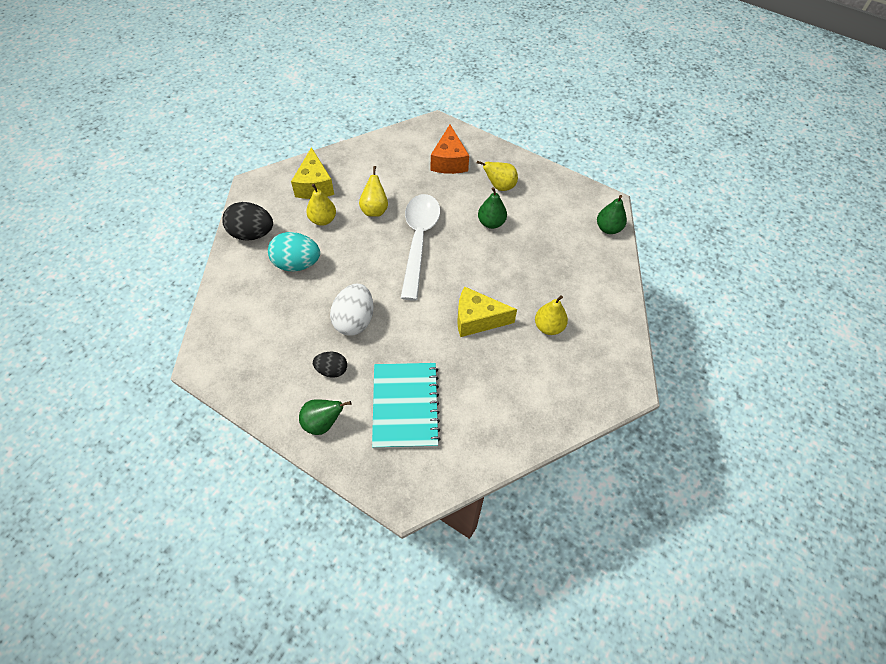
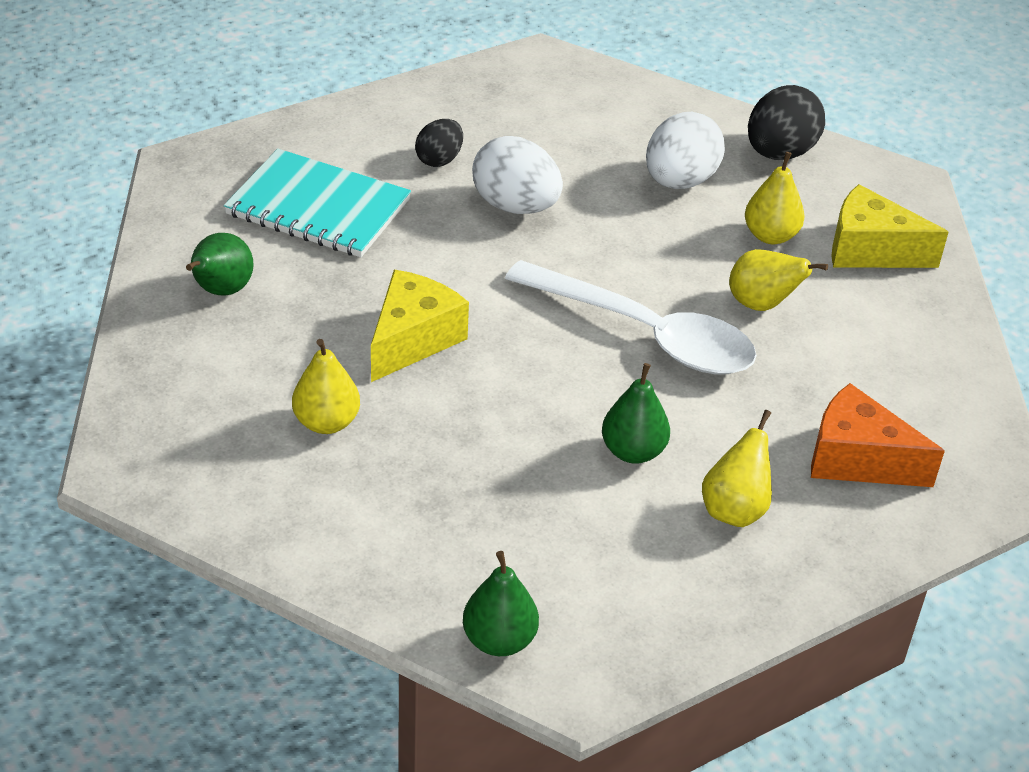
camera: 115 degrees right, 15 degrees down
turquoise egg [268,232,320,271] -> white egg [646,112,725,189]
green pear [299,399,351,435] -> green pear moved to [186,233,254,296]

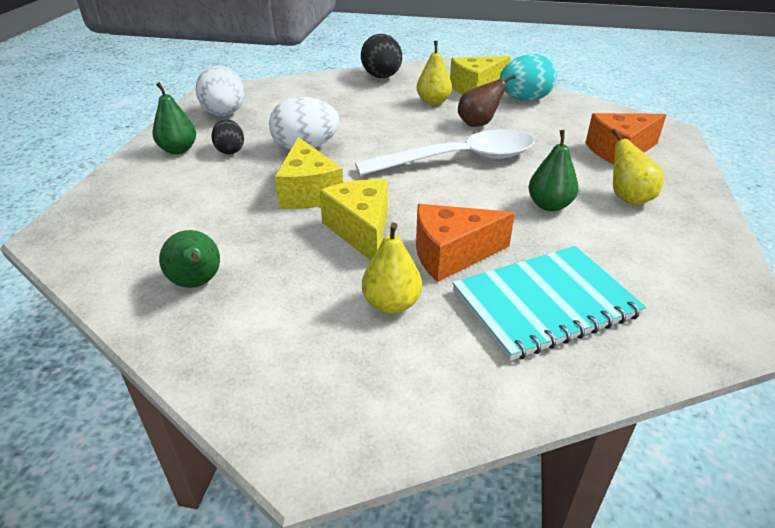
camera: 45 degrees left, 5 degrees down
turquoise notebook [224,149,411,257] -> turquoise notebook moved to [452,246,646,361]
green pear [463,551,539,656] -> green pear moved to [152,82,196,154]
white egg [646,112,725,189] -> white egg moved to [196,66,245,116]
yellow pear [729,249,828,311] -> brown pear [458,74,516,127]
none -> yellow cheese [275,137,343,209]
none -> orange cheese [416,204,515,282]
none -> turquoise egg [500,54,557,101]

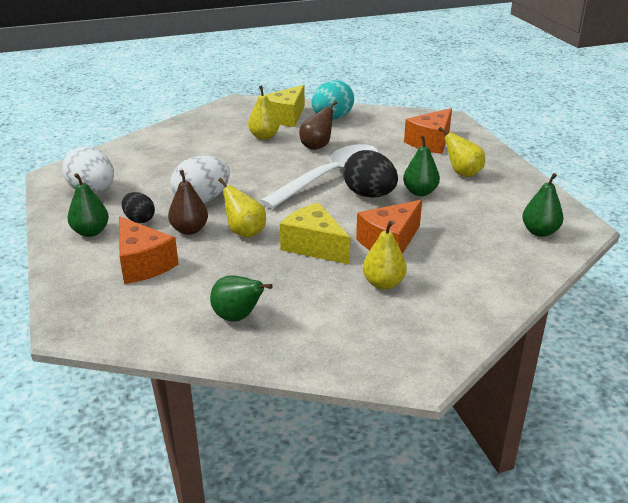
camera: 30 degrees left, 5 degrees down
yellow cheese [275,137,343,209] -> yellow pear [218,178,266,238]
black egg [361,34,402,78] -> black egg moved to [343,150,398,198]
turquoise notebook [452,246,646,361] -> none
none -> orange cheese [119,216,179,284]
none -> brown pear [168,170,208,235]
none -> green pear [522,173,564,237]

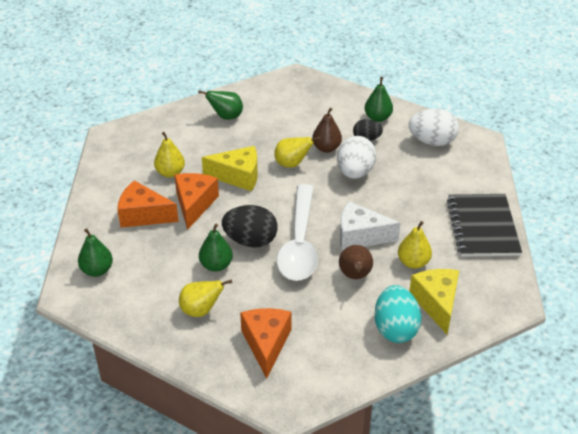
camera: 140 degrees right, 10 degrees up
orange cheese [119,216,179,284] -> orange cheese moved to [117,180,179,227]
none -> white cheese [340,201,401,250]
none -> black notebook [447,194,522,257]

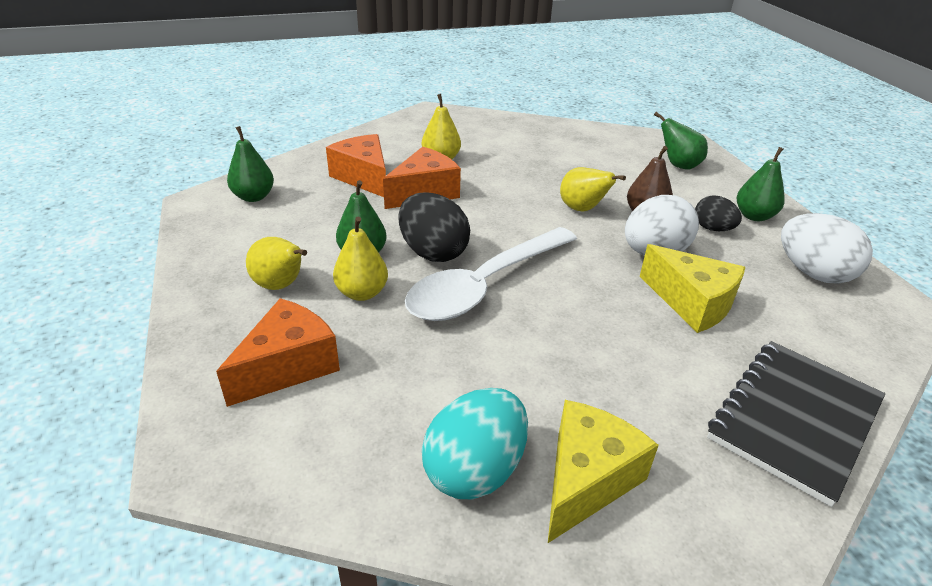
camera: 40 degrees right, 5 degrees down
green pear [198,90,243,120] -> green pear moved to [654,112,708,170]
yellow cheese [202,146,258,191] -> yellow cheese moved to [640,244,746,333]
brown pear [339,245,373,279] -> none
white cheese [340,201,401,250] -> none
yellow pear [398,221,432,269] -> yellow pear moved to [333,217,388,301]

